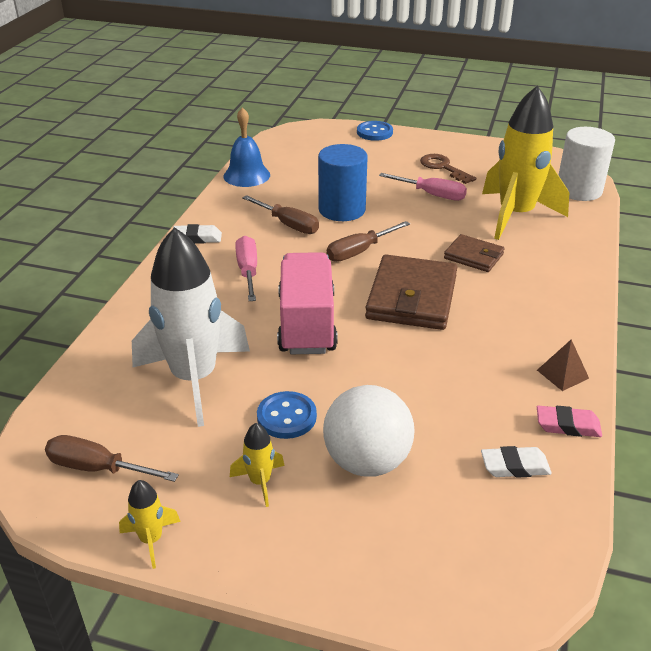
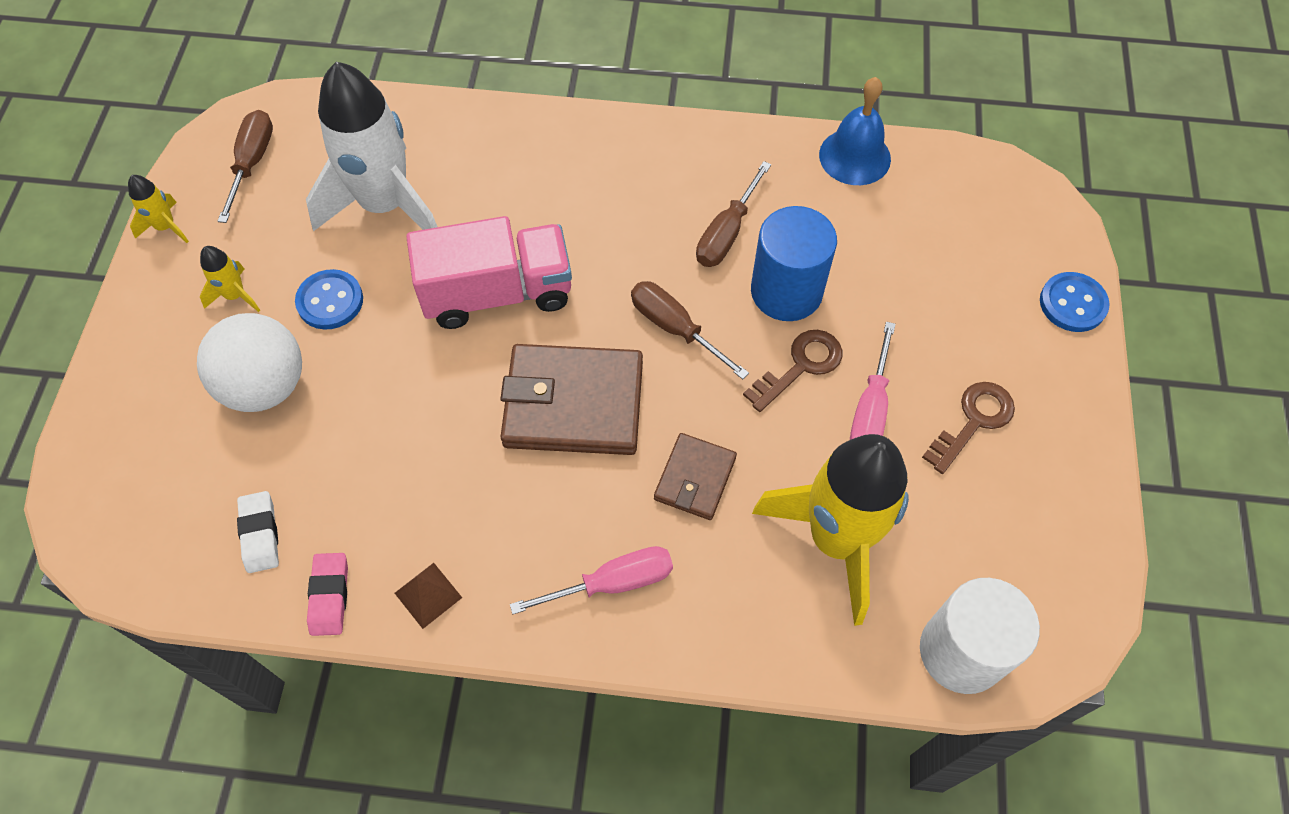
camera: 80 degrees right, 25 degrees up
white eraser [173,224,222,244] -> none
pink screwdriver [235,236,257,301] -> pink screwdriver moved to [510,546,673,614]
none -> brown key [743,330,842,412]

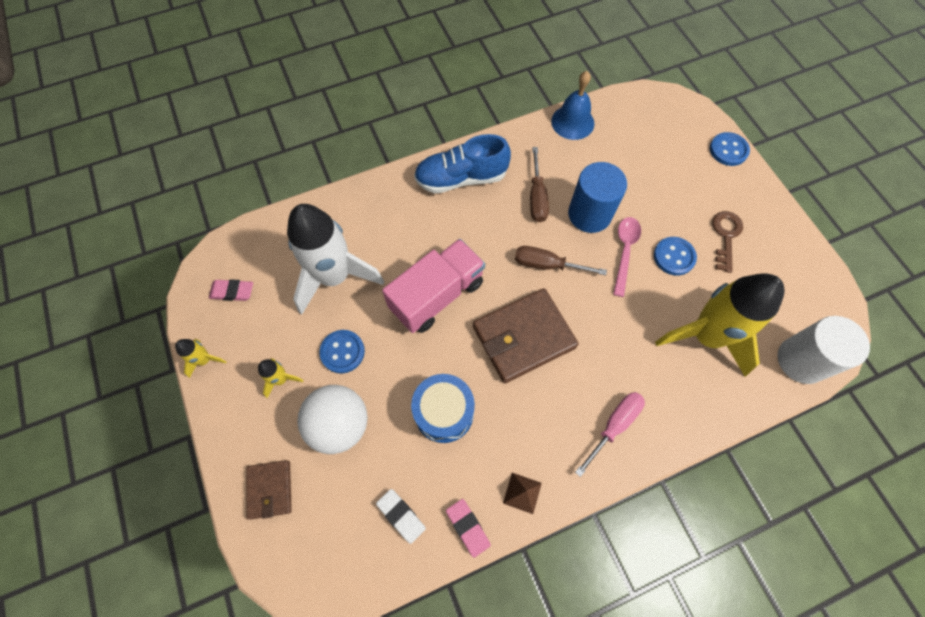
camera: 30 degrees left, 5 degrees up
brown screwdriver [218,110,273,223] -> pink eraser [209,279,253,301]
brown wallet [654,433,737,520] -> brown wallet moved to [246,460,292,520]
brown key [743,330,842,412] -> pink spoon [613,217,641,297]
pink screwdriver [850,322,895,440] -> blue button [654,237,697,276]
none -> blue drum [411,374,475,443]
none -> blue shoe [414,134,511,193]

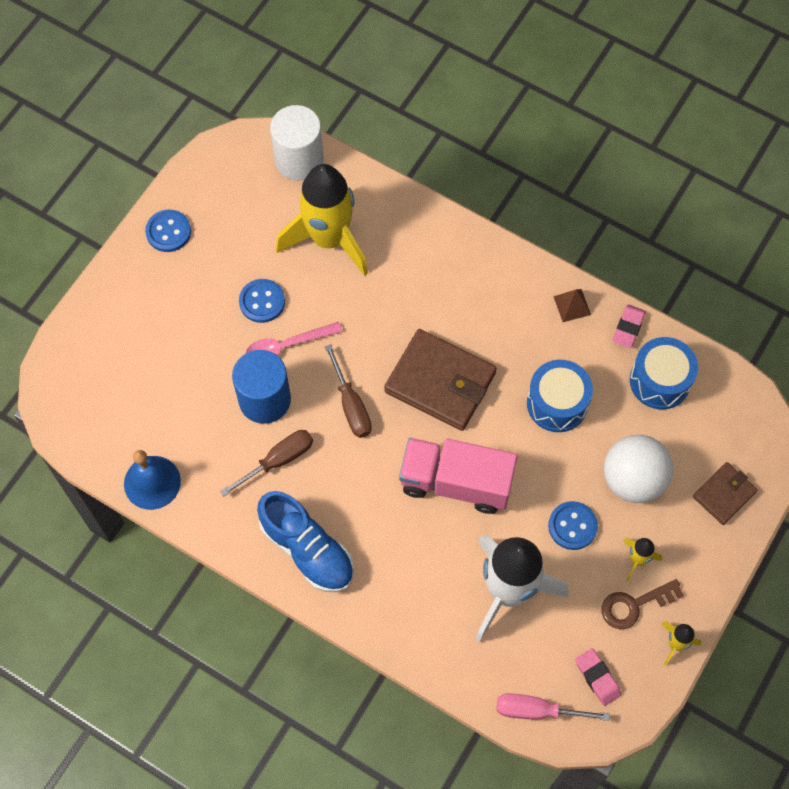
camera: 125 degrees left, 0 degrees up
white eraser [376,489,426,544] -> blue drum [630,337,698,409]
pink screwdriver [575,392,645,477] -> pink screwdriver moved to [496,693,610,721]
blue button [710,132,750,166] -> blue button moved to [145,210,191,252]
brown key [712,211,743,273] -> brown key moved to [601,579,684,629]

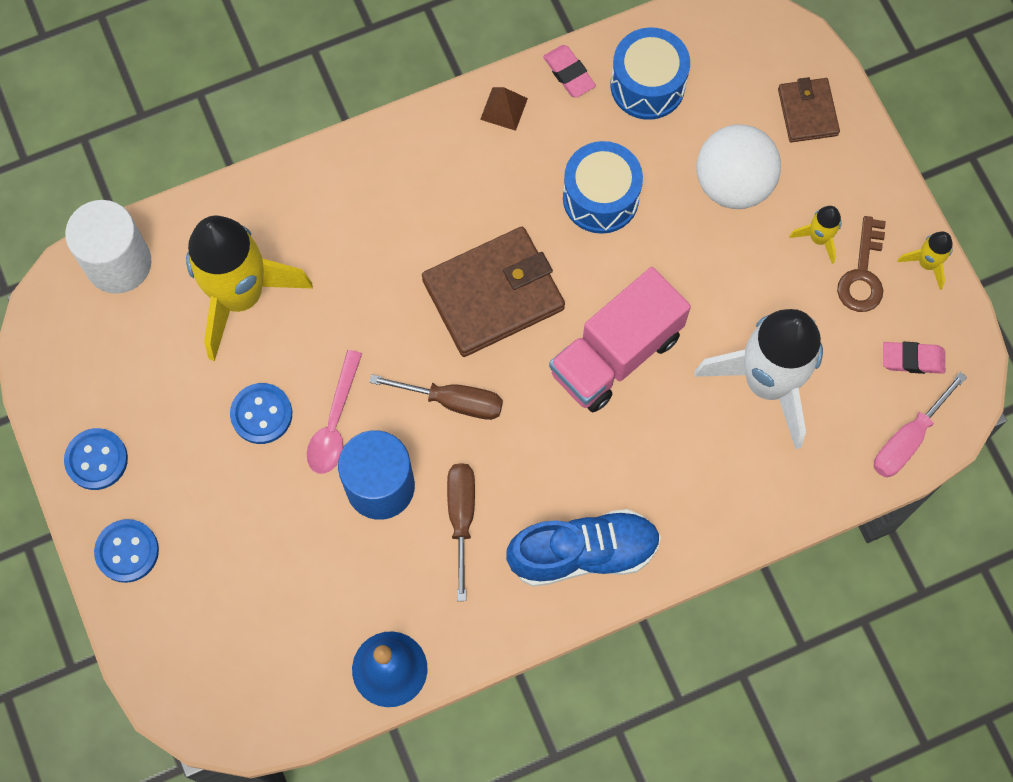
camera: 55 degrees left, 5 degrees up
blue button [548,501,598,550] -> blue button moved to [94,519,159,583]

